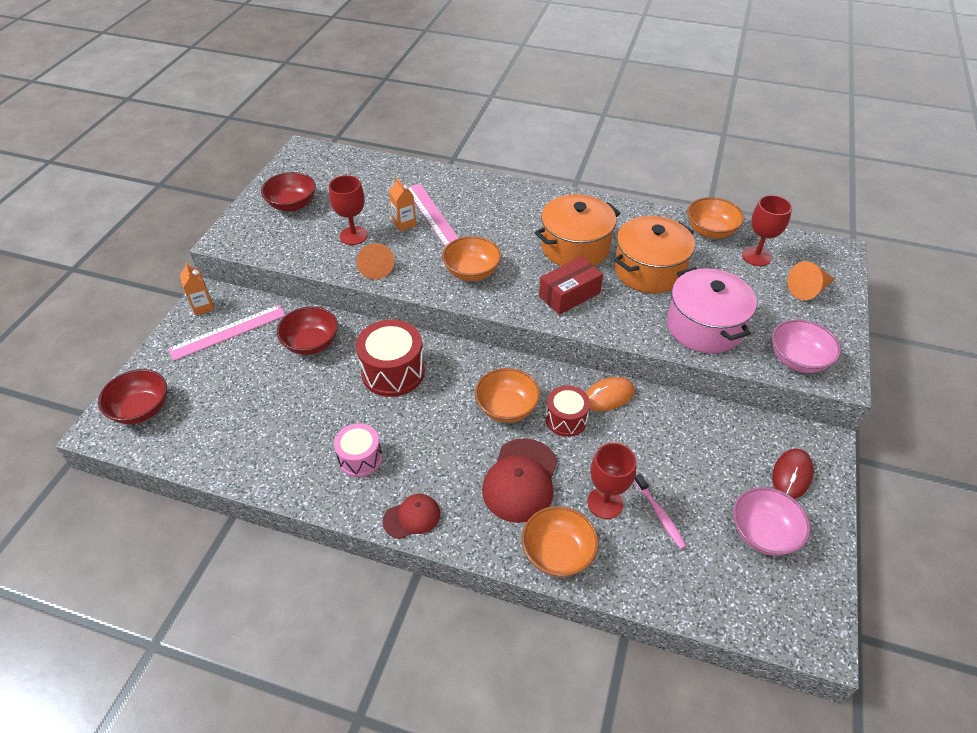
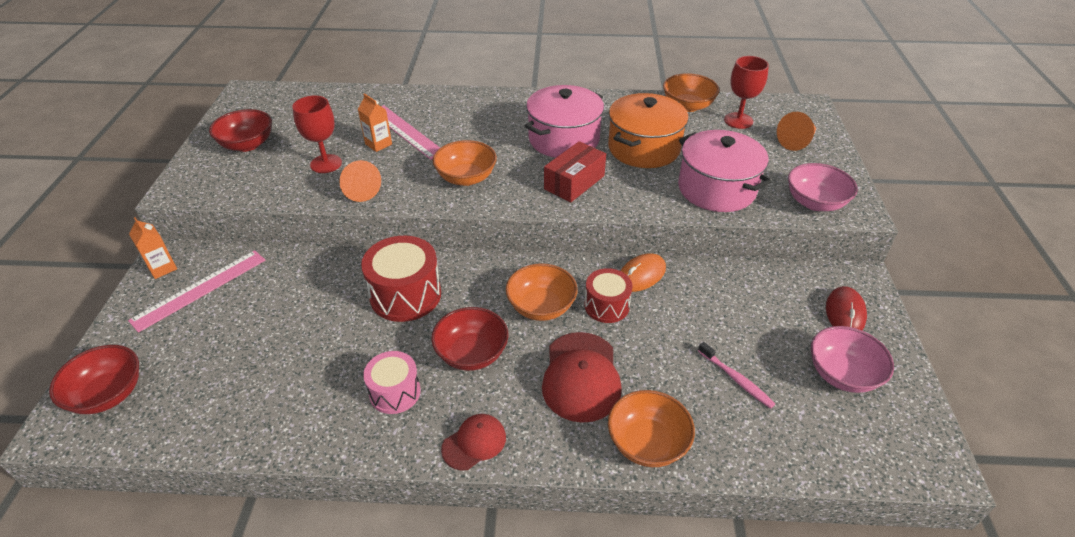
camera: 15 degrees left, 5 degrees down
red bowl [277,306,338,355] -> red bowl moved to [431,307,508,371]
orange pot [535,194,620,266] -> pink pot [525,85,604,158]
red goblet [587,443,636,519] -> none

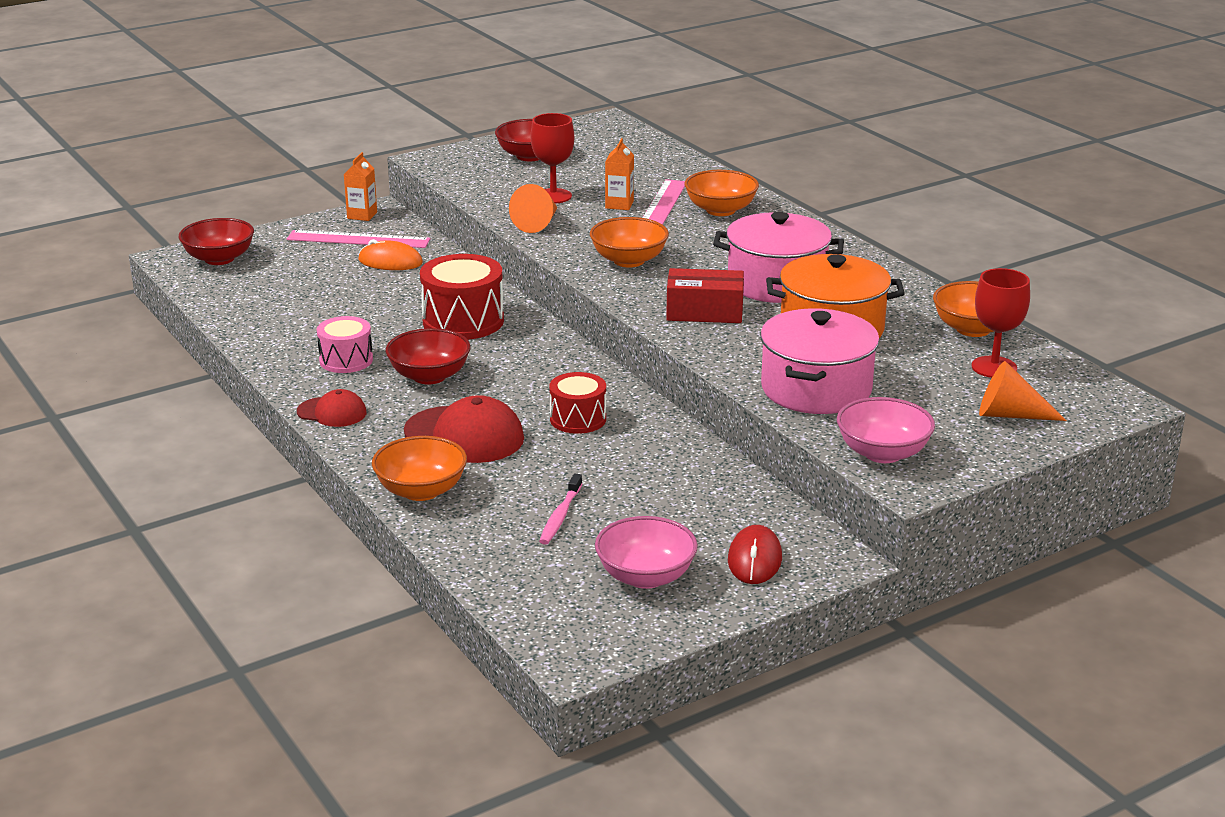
camera: 55 degrees right, 15 degrees down
orange bowl [506,263,578,321] -> orange bowl moved to [685,170,759,216]
red cap [542,332,622,423] -> red cap turned 120 degrees counterclockwise [404,395,524,463]
orange mouse [620,253,666,292] -> orange mouse moved to [358,239,423,270]
red mouse [826,286,867,331] -> red mouse turned 60 degrees counterclockwise [728,525,782,584]

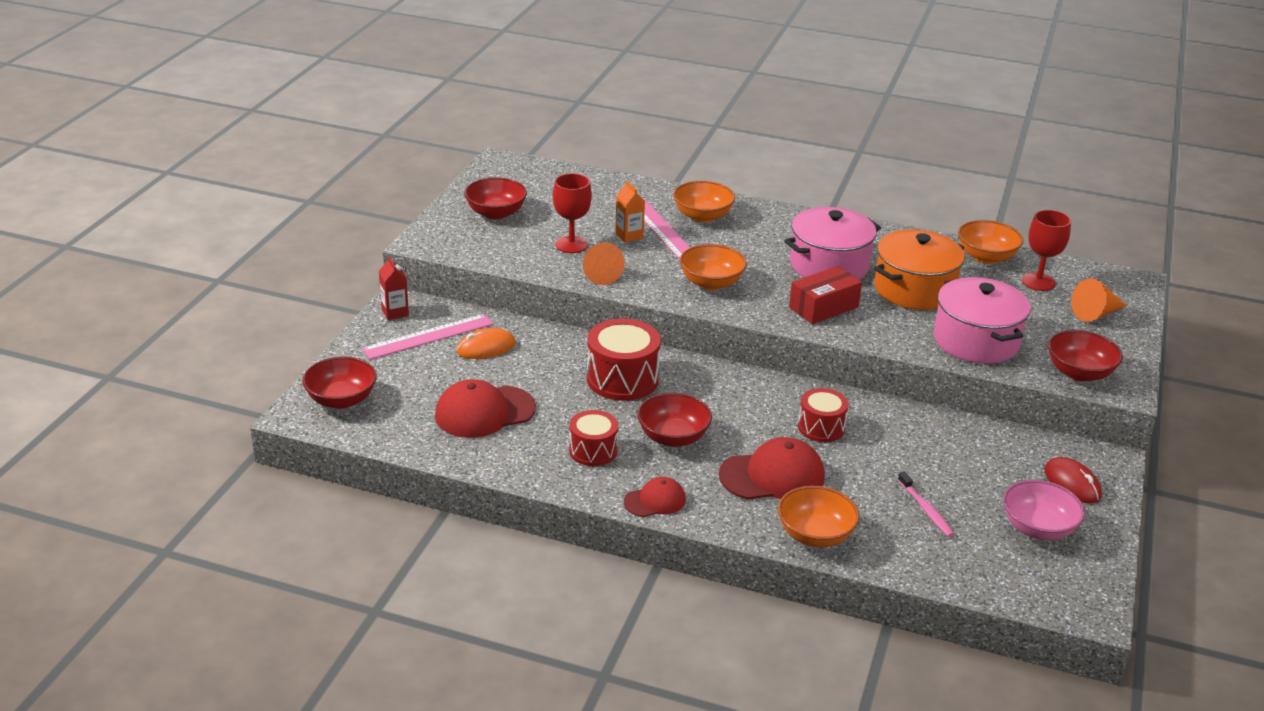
camera: 40 degrees left, 5 degrees up
pink drum [317,316,373,373] -> red drum [569,410,618,466]
orange carton [344,152,377,221] -> red carton [379,256,409,320]
pink bowl [837,397,935,463] -> red bowl [1048,330,1123,382]
none -> red cap [435,379,536,438]

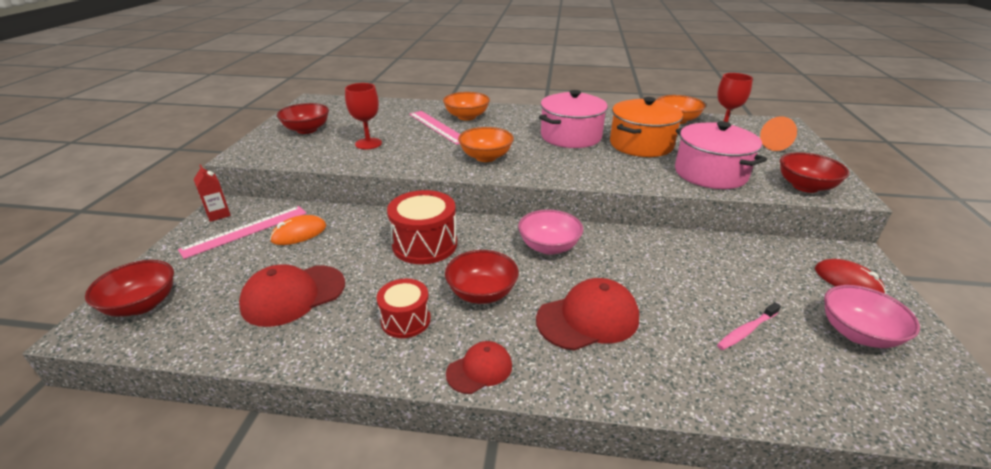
camera: 10 degrees left, 0 degrees up
orange cone [583,242,625,285] -> none
orange carton [615,181,645,243] -> none
orange bowl [778,486,859,547] -> none
red box [789,266,862,324] -> none
red drum [798,388,849,442] -> none
pink toothbrush [898,471,954,537] -> pink toothbrush turned 90 degrees clockwise [717,302,781,350]
none -> pink bowl [518,210,583,255]

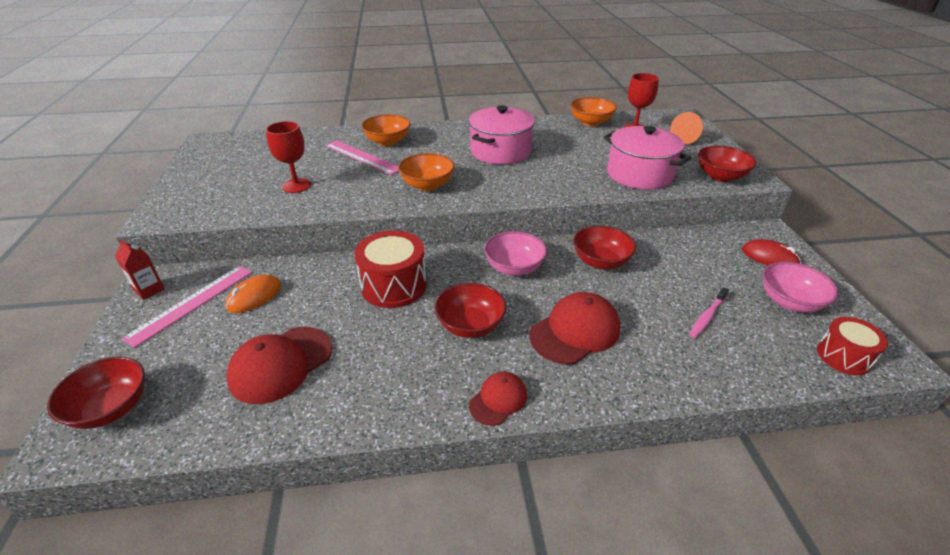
camera: 15 degrees left, 5 degrees up
red bowl [277,103,329,134] -> red bowl moved to [573,226,636,269]
red drum [377,279,431,338] -> red drum moved to [817,317,888,375]
orange pot [610,97,683,157] -> none

